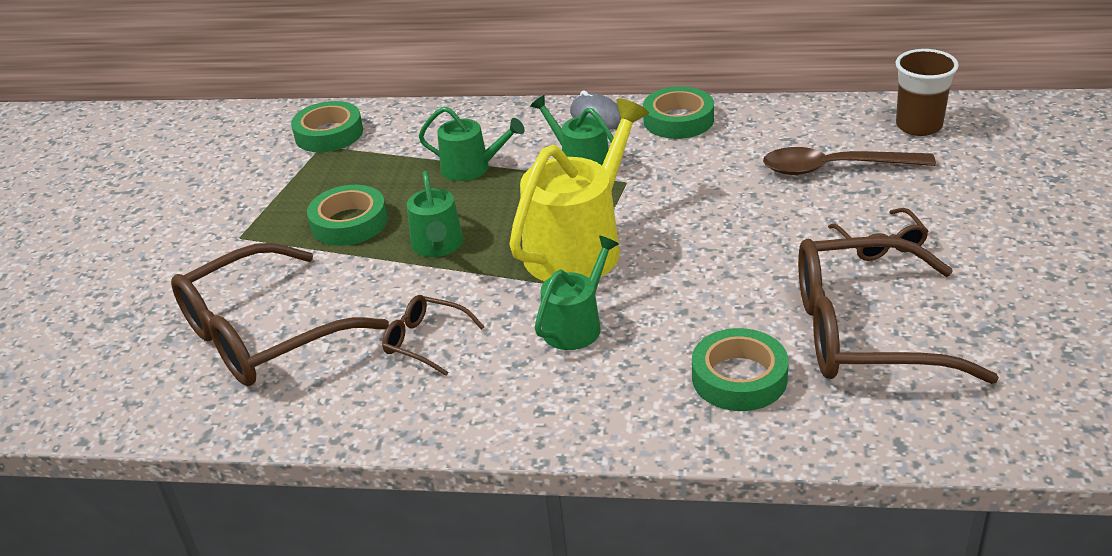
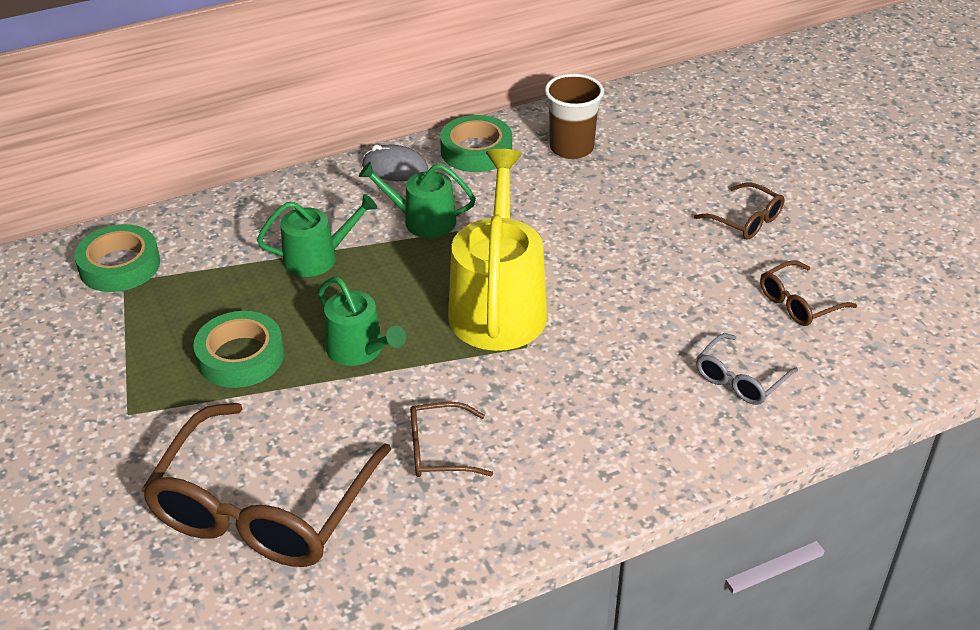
camera: 35 degrees left, 5 degrees up
green watering can [535,236,619,350] -> none
green tape [692,328,789,411] -> grey glasses [696,333,798,405]
brown spoon [763,147,936,175] -> none
brown glasses [798,236,999,384] -> brown glasses [760,260,857,326], size x0.46
brown cup [896,49,959,136] -> brown cup moved to [545,74,604,159]

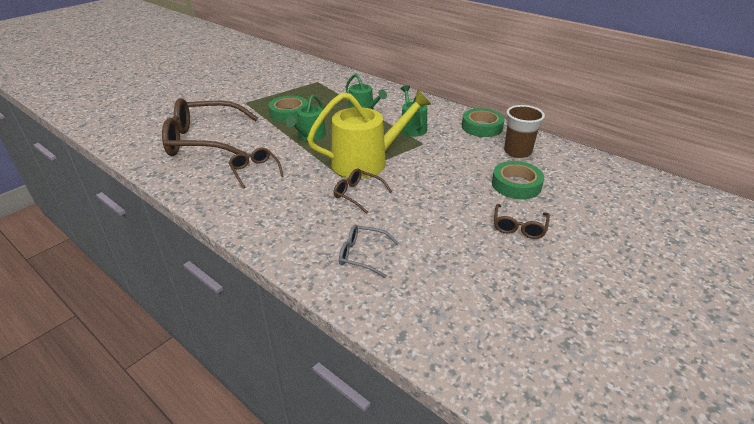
camera: 65 degrees right, 5 degrees down
green tape [74,224,160,292] -> green tape moved to [492,161,544,199]
grey mouse [362,145,428,181] -> none
brown glasses [760,260,857,326] -> brown glasses moved to [334,169,392,214]

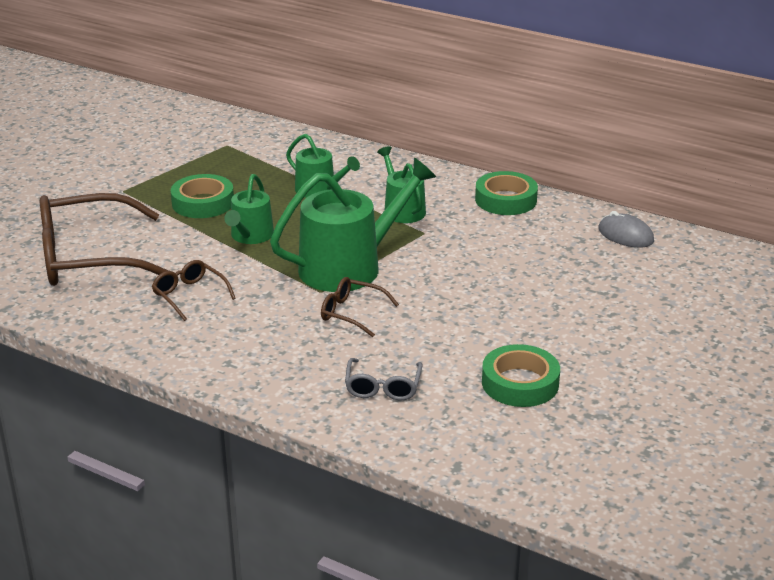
camera: 10 degrees left, 5 degrees down
yellow watering can [307,89,432,178] -> green watering can [270,158,436,292]
grey glasses [339,225,399,278] -> grey glasses turned 90 degrees counterclockwise [345,358,422,401]
green tape [492,161,544,199] -> green tape moved to [482,344,560,407]
brown glasses [494,204,550,239] -> none
brown cup [504,105,545,158] -> none
none -> grey mouse [598,211,654,248]

